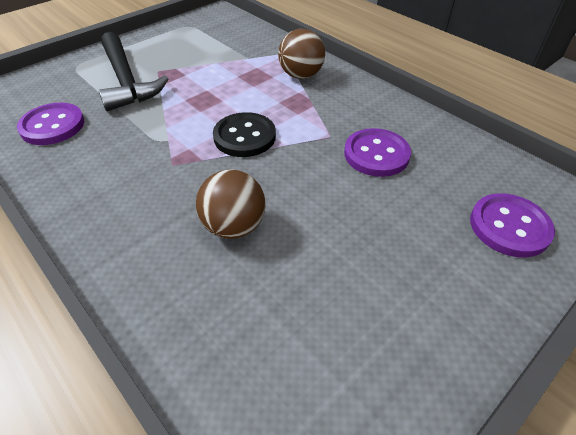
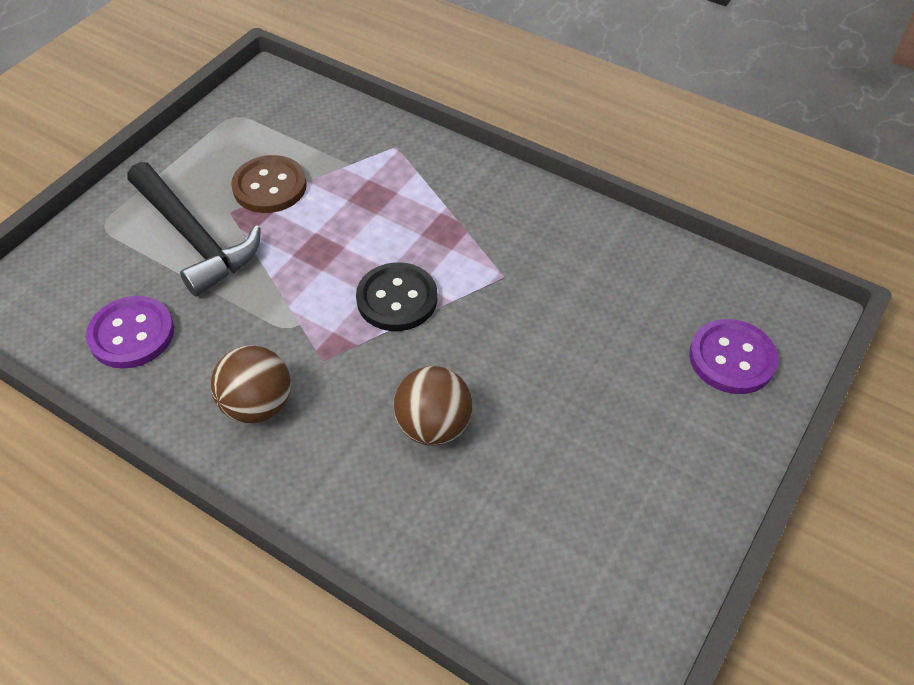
camera: 15 degrees left, 5 degrees up
brown ball [278,29,325,79] -> brown ball moved to [211,345,291,424]
purple button [344,128,411,177] -> none
none -> brown button [231,155,307,213]

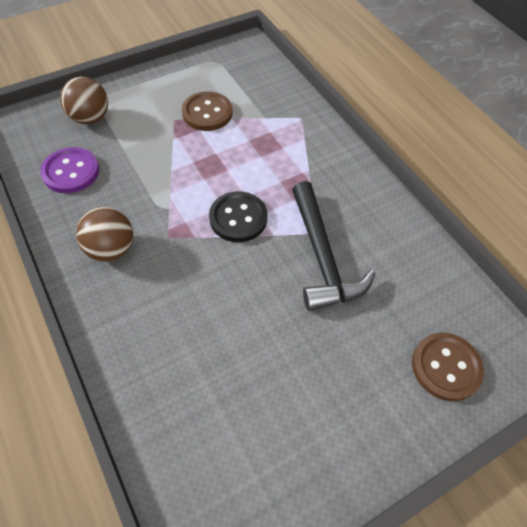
camera: 25 degrees right, 5 degrees up
black hammer [128,162,261,297] -> black hammer moved to [292,181,375,311]
brown ball [393,366,473,446] -> brown ball moved to [60,77,108,124]
purple button [689,319,778,394] -> brown button [412,333,484,401]

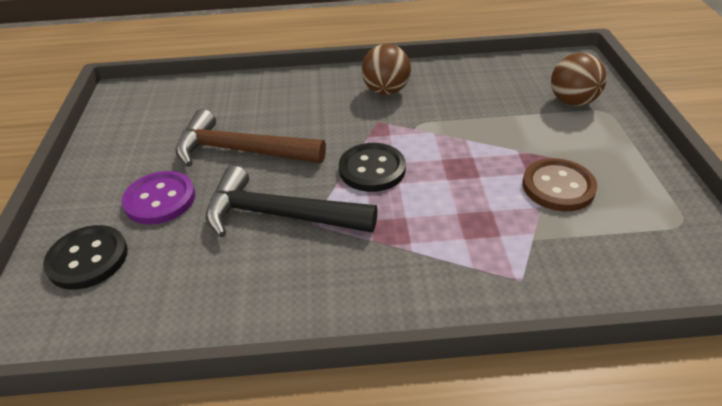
camera: 120 degrees right, 15 degrees down
purple button [40,147,99,193] -> purple button moved to [122,171,195,225]
brown button [412,333,484,401] -> black button [43,225,128,290]
none -> brown hammer [175,109,326,167]

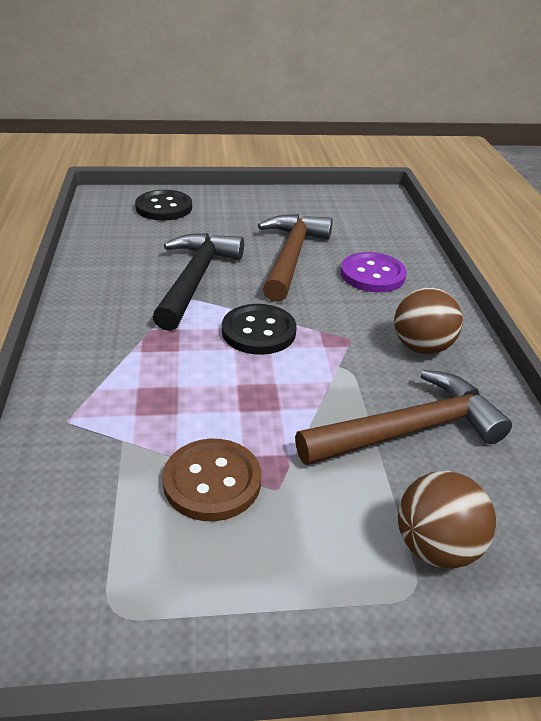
camera: 85 degrees right, 5 degrees down
purple button [122,171,195,225] -> purple button moved to [341,252,407,292]
none -> brown hammer [295,370,512,465]

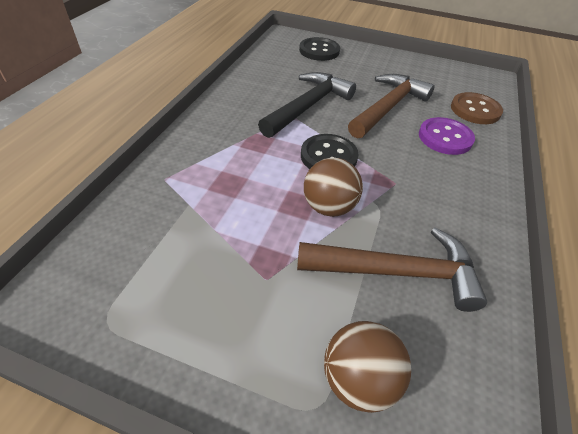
camera: 25 degrees right, 10 degrees up
brown button [162,439,261,521] -> brown button moved to [451,92,503,124]
brown ball [394,288,463,354] -> brown ball moved to [304,158,363,217]

